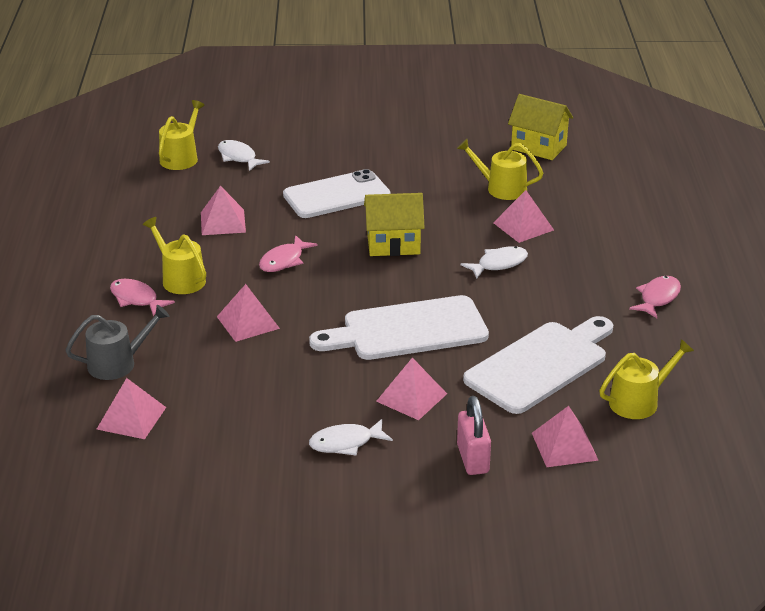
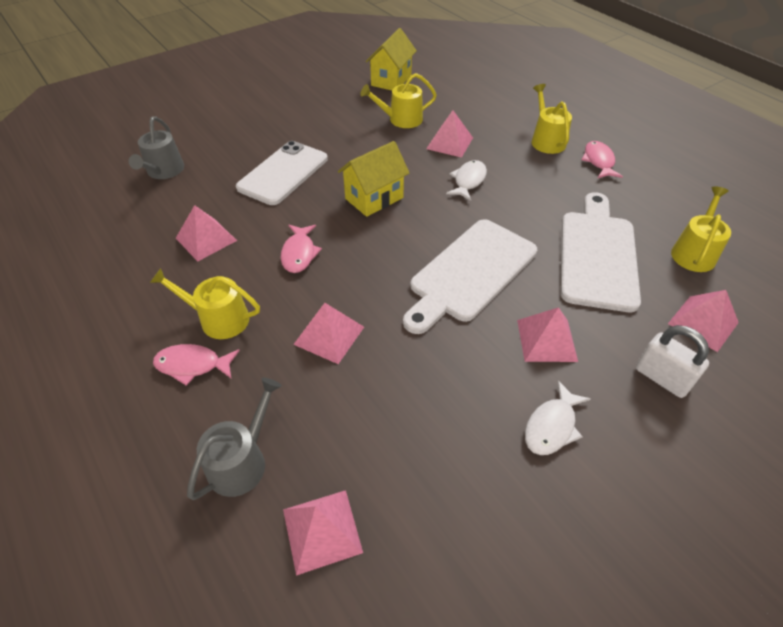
camera: 35 degrees left, 15 degrees up
yellow watering can [159,100,205,170] -> yellow watering can moved to [531,84,572,154]
white fish [218,140,270,171] -> grey watering can [129,117,184,179]
pink padlock [457,396,491,475] -> white padlock [636,325,709,398]
yellow house [508,94,573,160] -> yellow house turned 60 degrees counterclockwise [366,28,417,91]

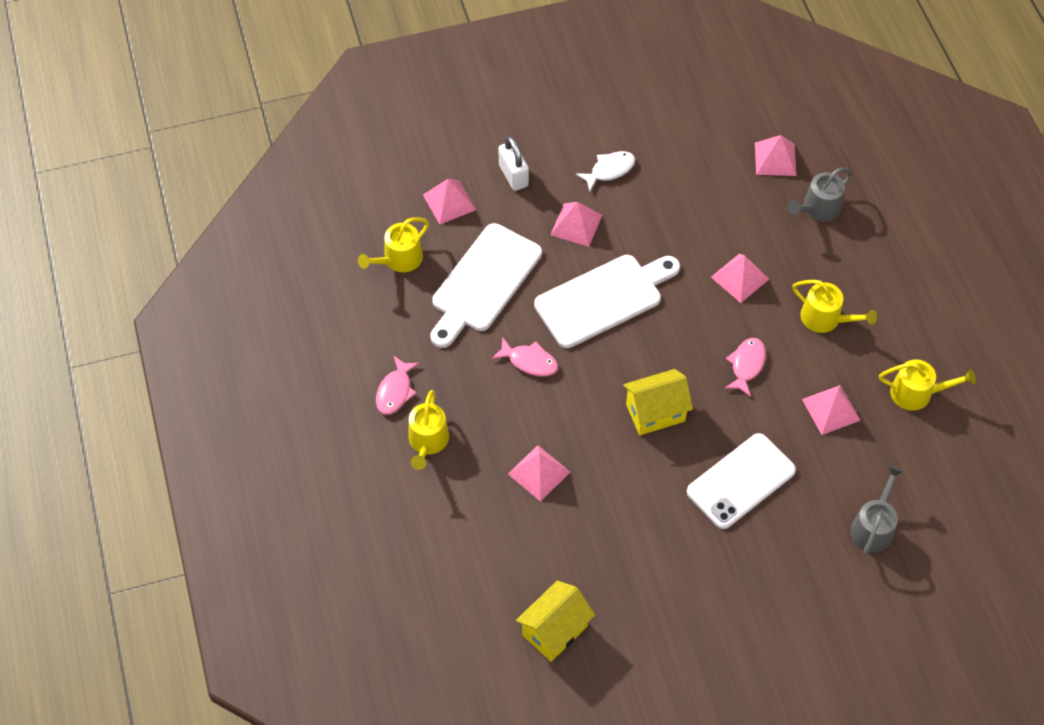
camera: 160 degrees left, 10 degrees up
pink fish [153,344,240,386] -> pink fish moved to [491,337,558,376]
yellow watering can [360,73,437,128] -> yellow watering can moved to [879,360,976,411]
white fish [446,160,487,201] -> none

